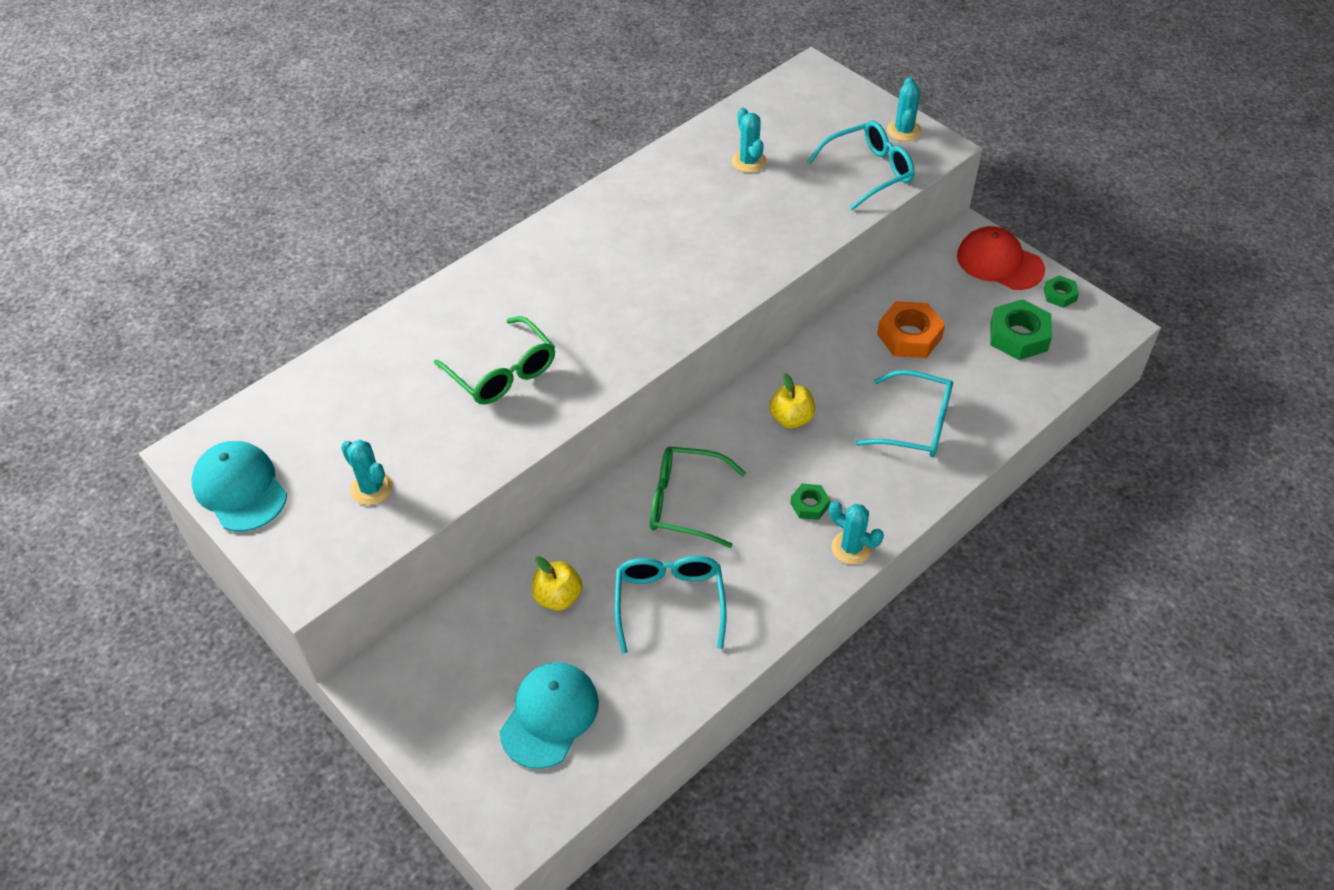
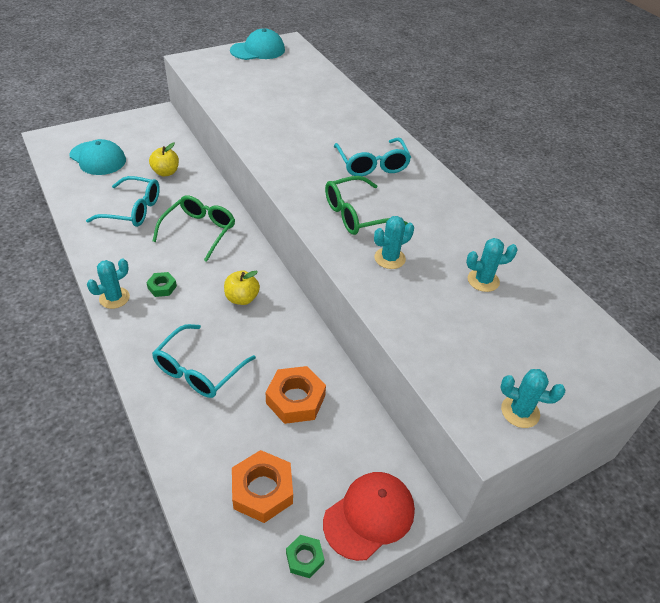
camera: 100 degrees right, 5 degrees down
turquoise cactus [341,440,393,505] -> turquoise cactus moved to [374,216,414,269]
green glasses [434,316,555,404] -> green glasses moved to [325,176,408,235]
turquoise glasses [807,121,915,210] -> turquoise glasses moved to [334,138,411,176]
green nut [990,299,1052,360] -> orange nut [232,450,293,523]

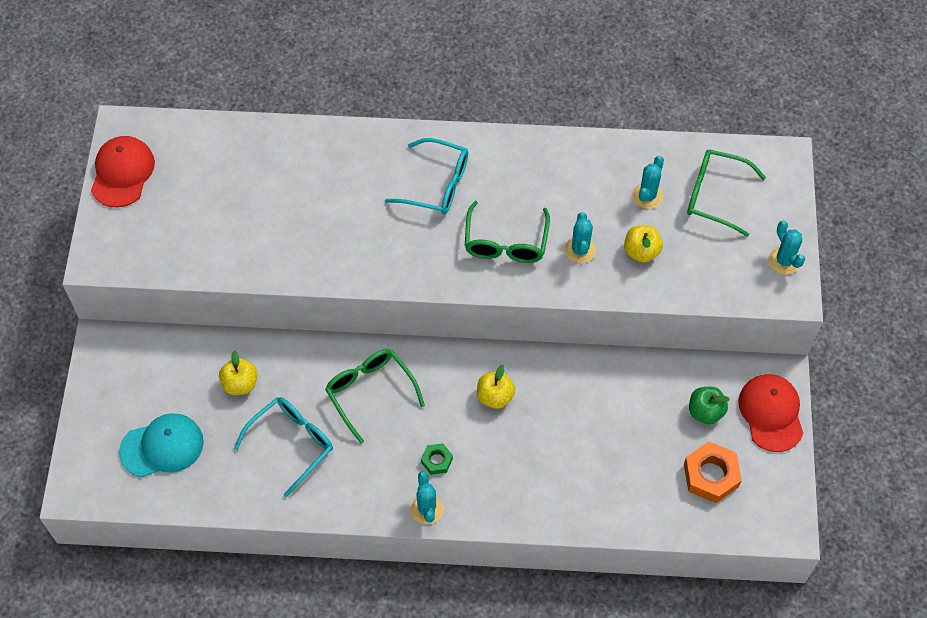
camera: 55 degrees left, 15 degrees up
turquoise glasses [152,324,256,398] -> none
turquoise cap [230,29,285,60] -> red cap [91,136,155,207]
orange nut [266,366,326,424] -> none
green nut [286,535,325,578] -> none
turquoise cactus [500,369,565,428] -> turquoise cactus turned 75 degrees counterclockwise [769,221,805,275]
none -> yellow apple [624,225,663,263]
none -> green glasses [687,149,766,237]
none -> green apple [689,387,730,424]

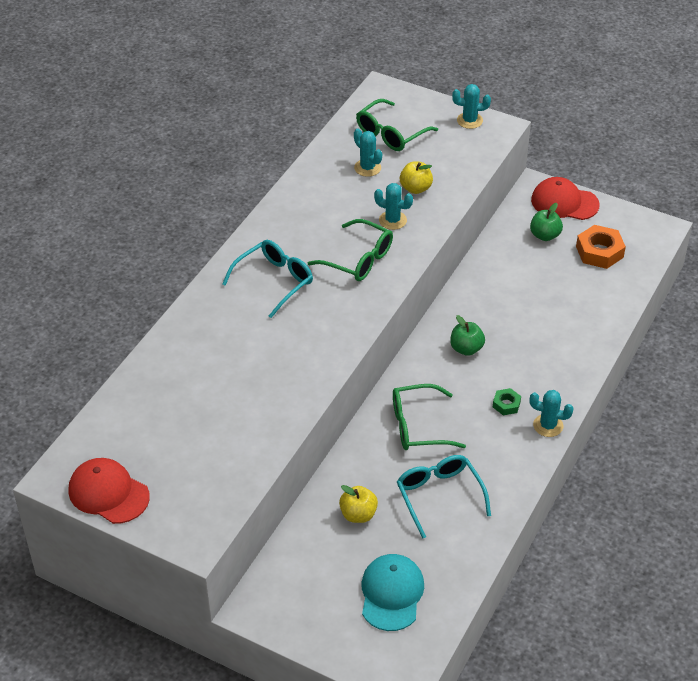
camera: 65 degrees left, 15 degrees down
yellow apple [477,365,515,409] -> green apple [450,315,485,356]

